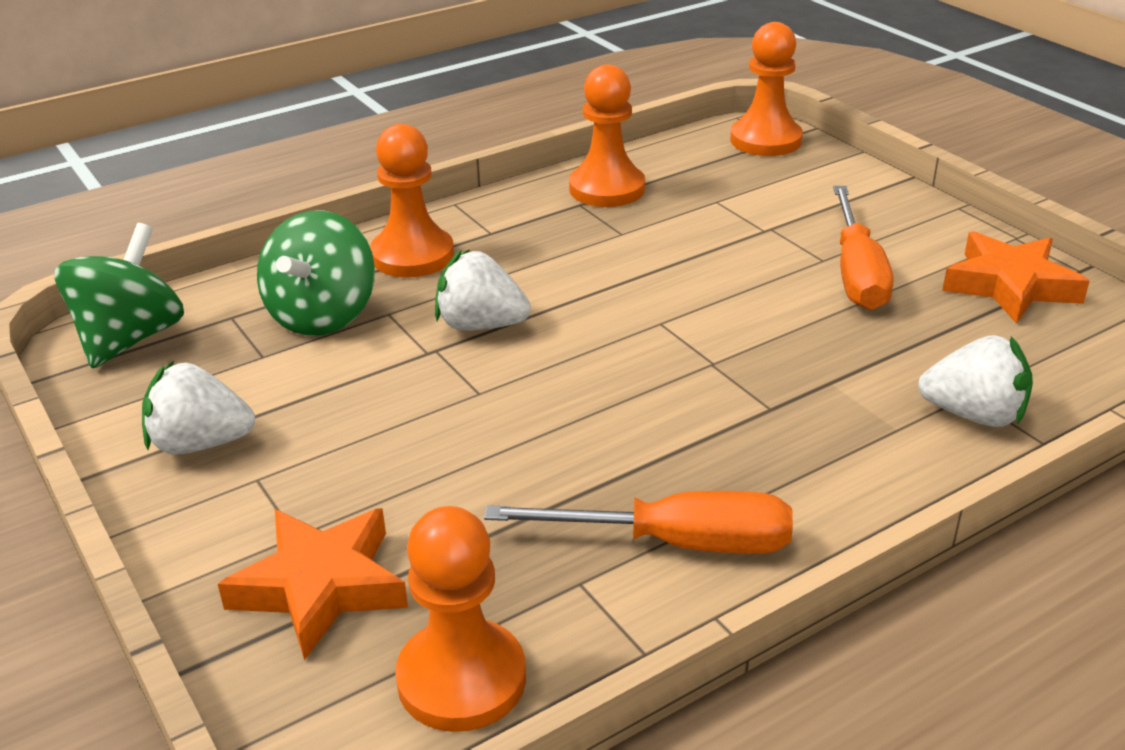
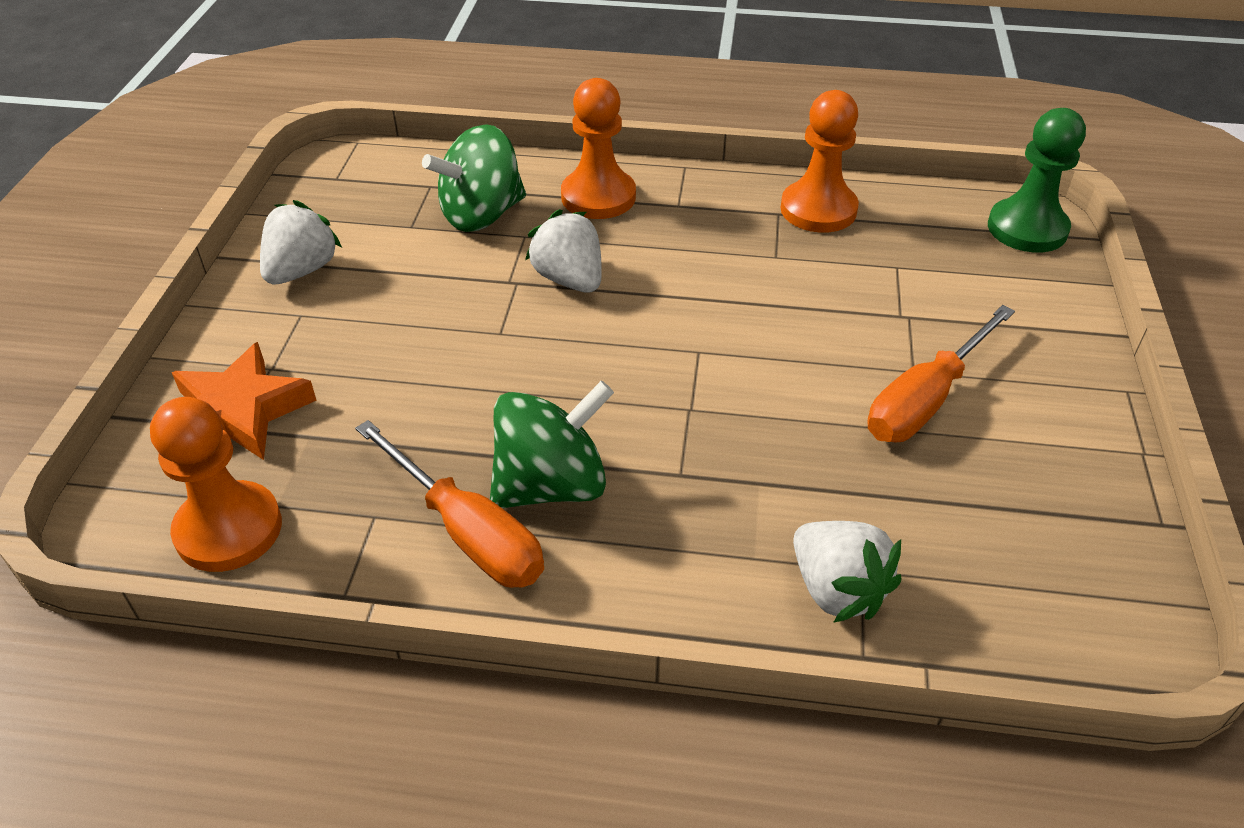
camera: 40 degrees right, 10 degrees up
green spinning top [54,223,184,368] -> green spinning top moved to [490,380,614,508]
white strawberry [142,361,255,455] -> white strawberry turned 75 degrees clockwise [260,200,342,285]
orange pawn [730,22,803,156] -> green pawn [988,108,1086,252]
orange star [942,231,1090,324] -> none

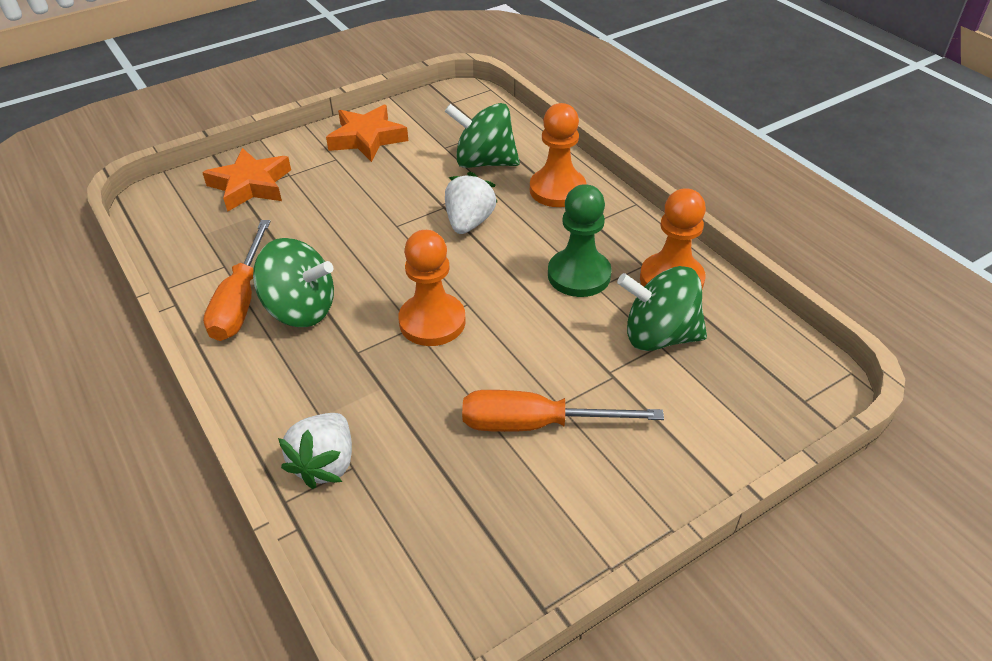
camera: 50 degrees right, 0 degrees up
orange pawn [150,397,282,572] -> orange pawn moved to [398,230,466,346]
white strawberry [260,200,342,285] -> orange star [326,105,408,162]
green pawn [988,108,1086,252] -> green pawn moved to [548,184,612,297]
none -> green spinning top [617,266,707,351]

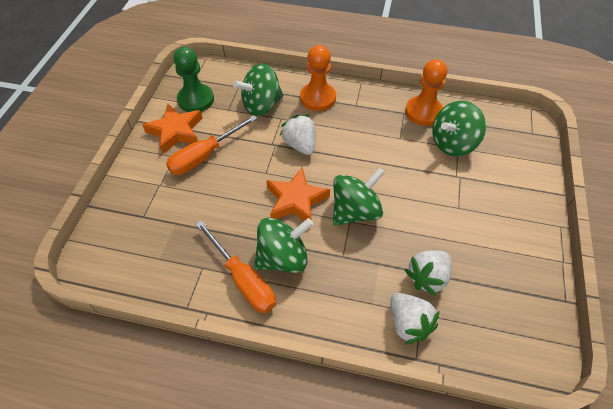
camera: 45 degrees left, 10 degrees up
orange star [202,148,291,212] -> orange star moved to [266,168,330,221]
orange pawn [398,230,466,346] -> green spinning top [333,168,385,226]
orange screwdriver [462,390,664,432] -> orange screwdriver moved to [166,115,257,175]
green pawn [548,184,612,297] -> green pawn moved to [174,47,214,112]
none -> white strawberry [405,251,451,296]

